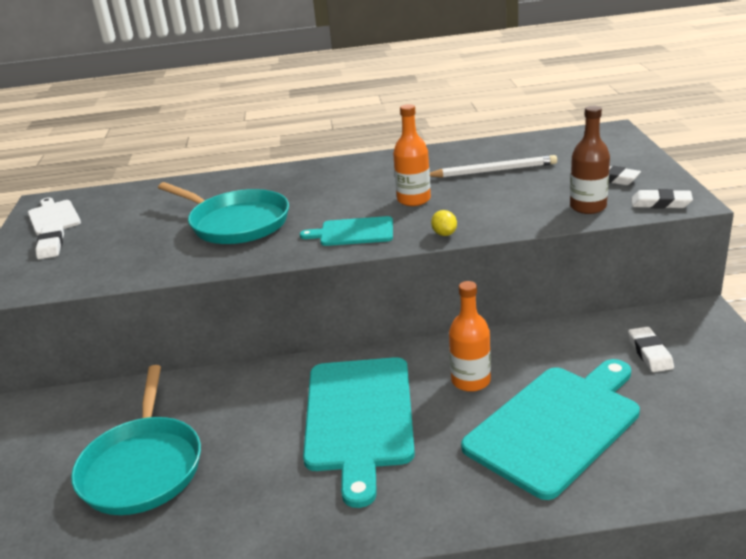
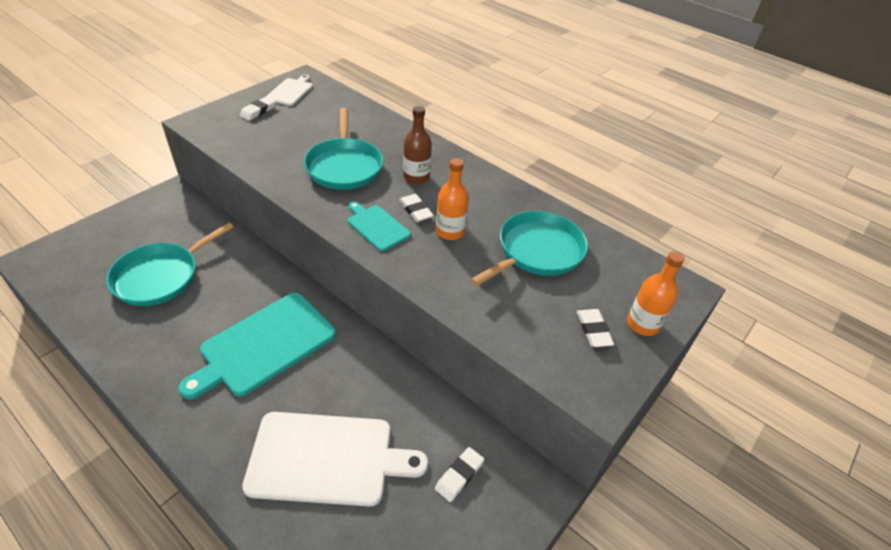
camera: 40 degrees right, 15 degrees up
white pencil [430,155,557,178] -> turquoise pan [470,211,588,286]
yellow lemon [431,210,457,236] -> none
orange bottle [449,281,491,392] -> orange bottle moved to [627,251,685,336]
turquoise cutting board [461,359,640,500] -> white cutting board [242,412,428,507]
brown bottle [570,106,610,214] -> brown bottle moved to [403,106,432,184]
white eraser [631,189,693,209] -> white eraser moved to [399,194,434,222]

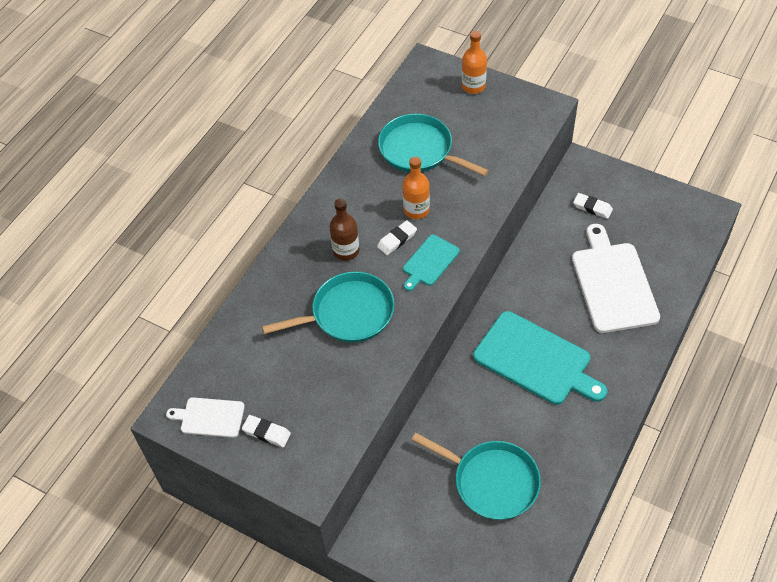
camera: 95 degrees left, 10 degrees up
white eraser [577,309,614,347] -> none

